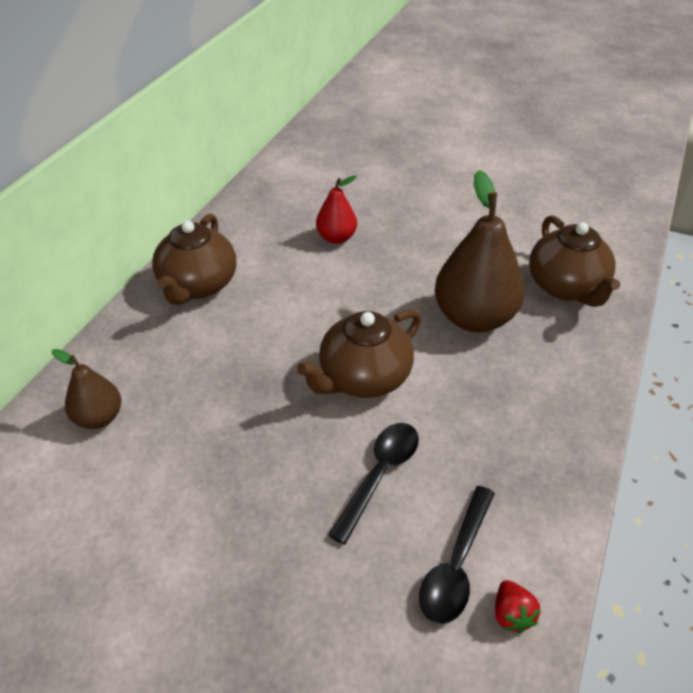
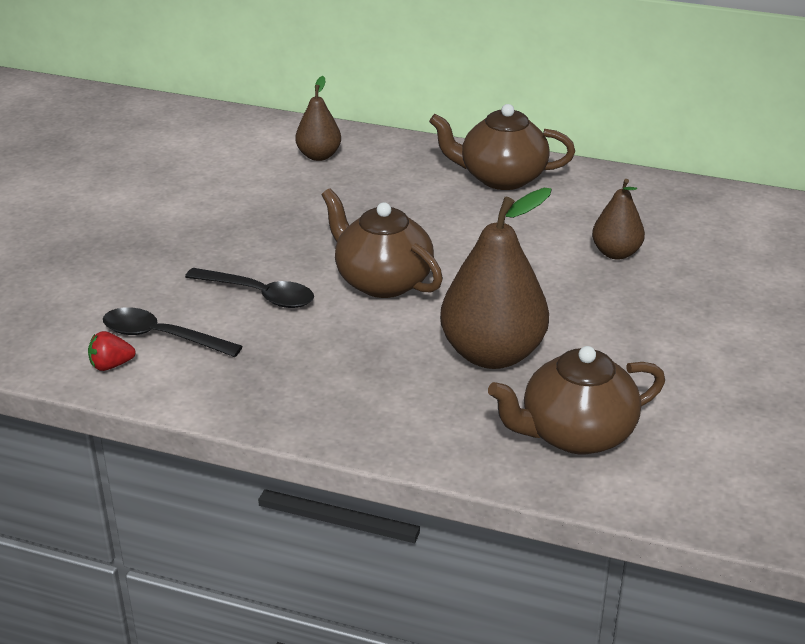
camera: 85 degrees right, 10 degrees down
red pear [316,176,357,244] -> brown pear [592,179,645,260]

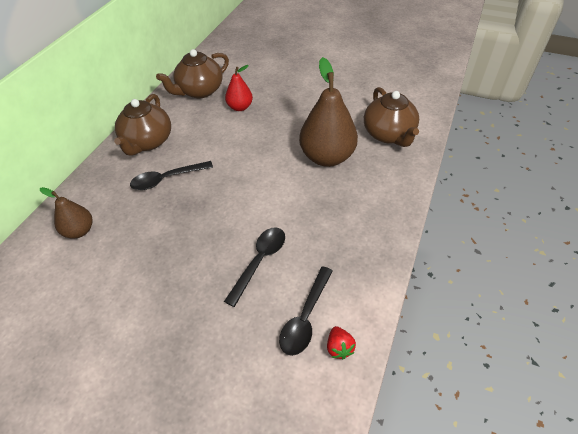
camera: 85 degrees left, 15 degrees up
brown teapot [322,189,443,298] -> brown teapot moved to [156,49,229,98]
brown pear [592,179,645,260] -> red pear [225,65,253,111]
none -> black spoon [130,161,213,190]

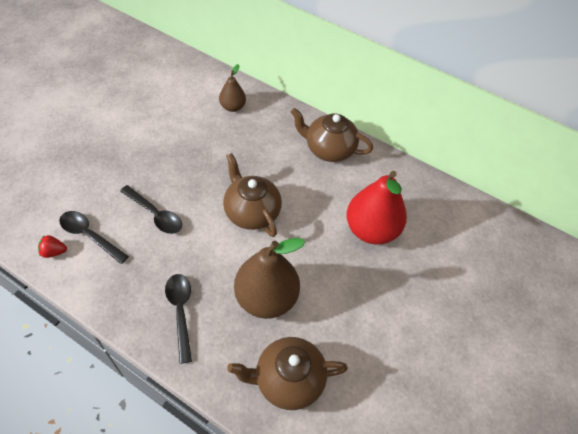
camera: 95 degrees right, 5 degrees up
black spoon [130,161,213,190] -> black spoon moved to [165,274,192,364]
brown teapot [156,49,229,98] -> brown teapot moved to [223,153,282,237]
red pear [225,65,253,111] -> red pear [346,171,407,244], size x1.85

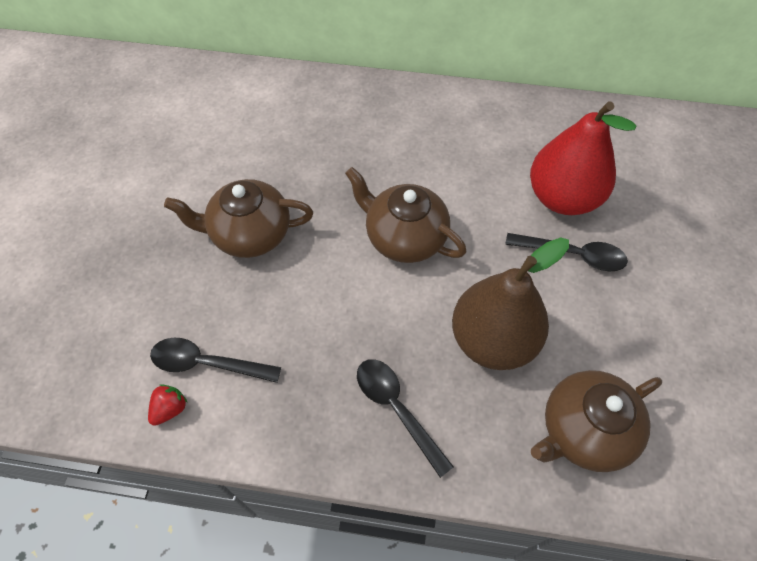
camera: 20 degrees left, 5 degrees up
red strawberry [38,235,67,258] -> red strawberry turned 150 degrees clockwise [148,385,188,426]
black spoon [120,185,182,234] -> black spoon moved to [505,233,628,271]
brown pear [219,64,246,112] -> none
brown teapot [291,108,373,162] -> brown teapot moved to [164,179,313,258]

